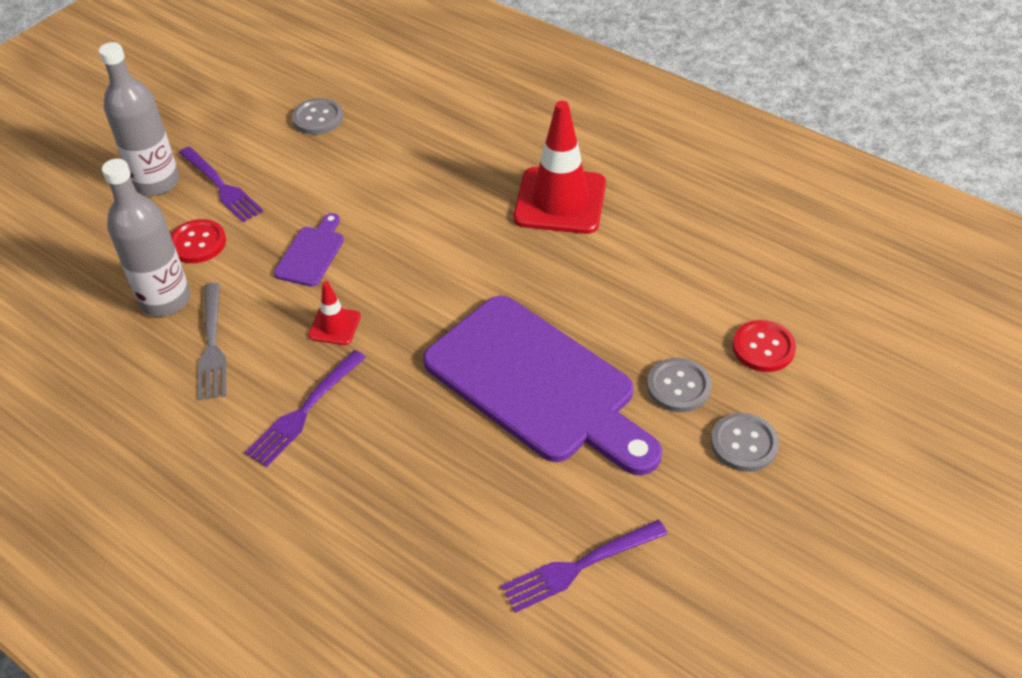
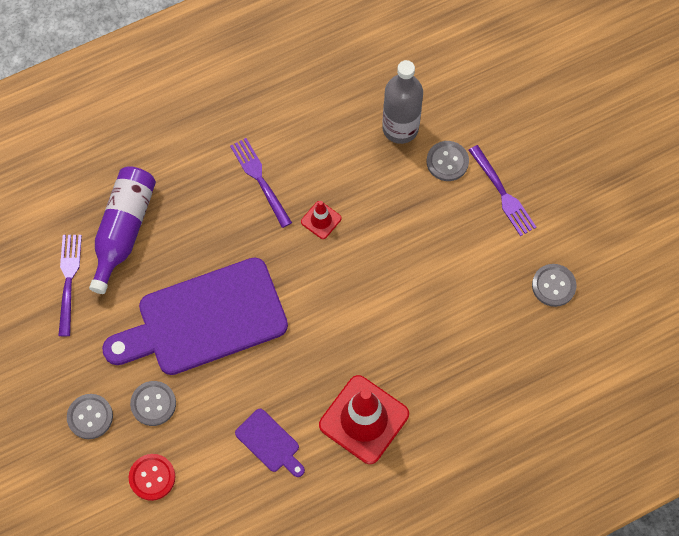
camera: 115 degrees right, 20 degrees up
grey bottle [99,42,179,196] -> none
red button [171,219,226,263] -> grey button [426,141,469,181]
purple fork [179,147,264,223] -> purple fork turned 105 degrees counterclockwise [469,145,536,236]
grey fork [198,283,226,400] -> none
purple cutting board [274,213,344,287] -> purple cutting board moved to [235,409,305,477]
none -> purple bottle [89,166,156,294]

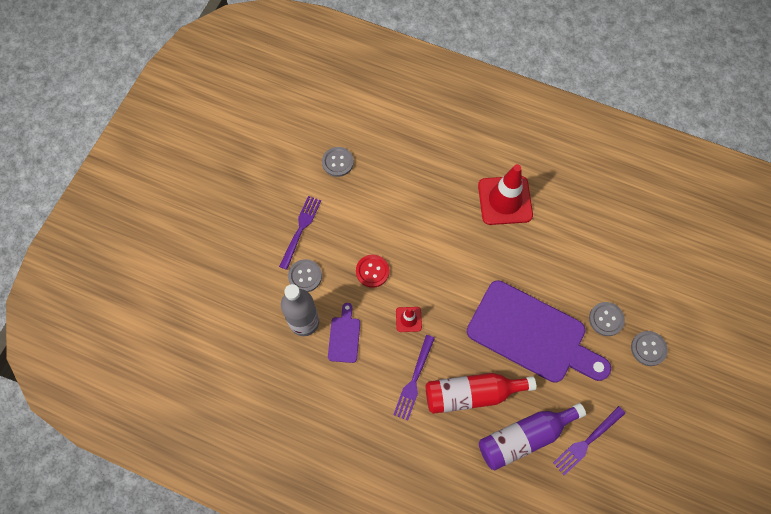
camera: 130 degrees left, 0 degrees up
red button [129,454,175,501] -> red button moved to [356,255,389,288]
purple cutting board [235,409,305,477] -> purple cutting board moved to [328,303,360,363]
none -> red bottle [426,373,536,414]

